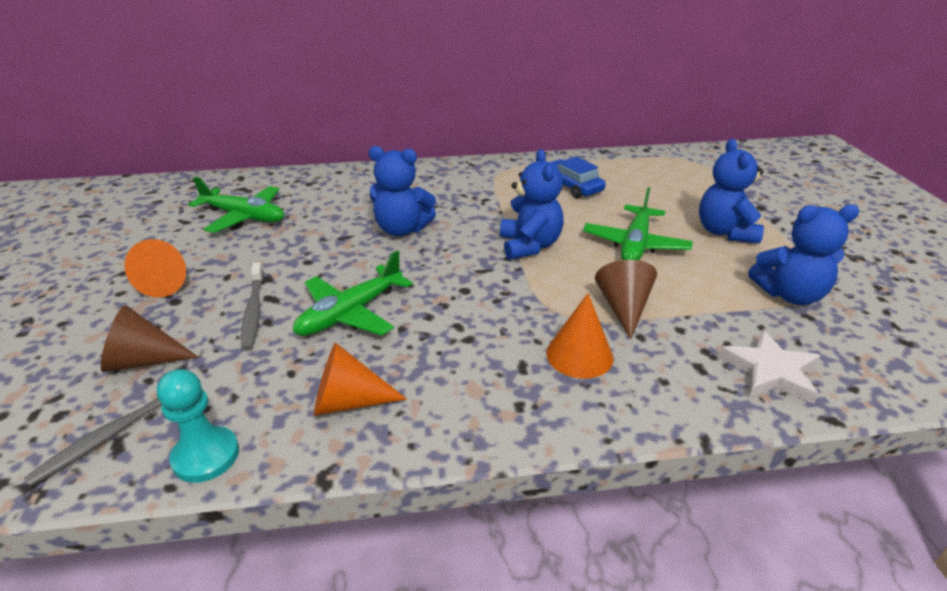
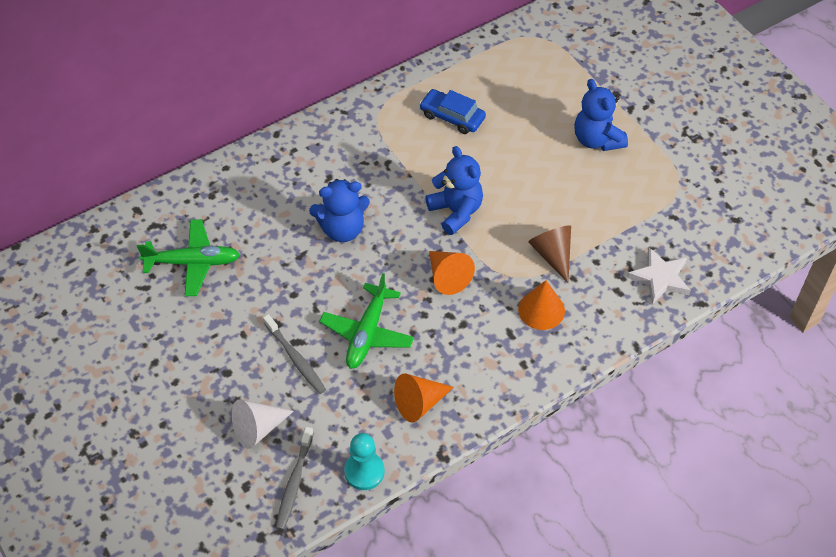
camera: 25 degrees left, 20 degrees up
brown cone [101,305,199,372] -> white cone [232,399,294,449]
orange cone [124,239,186,297] -> orange cone moved to [429,251,475,295]
green plane [583,187,693,260] -> none
blue teddy bear [748,204,860,305] -> none

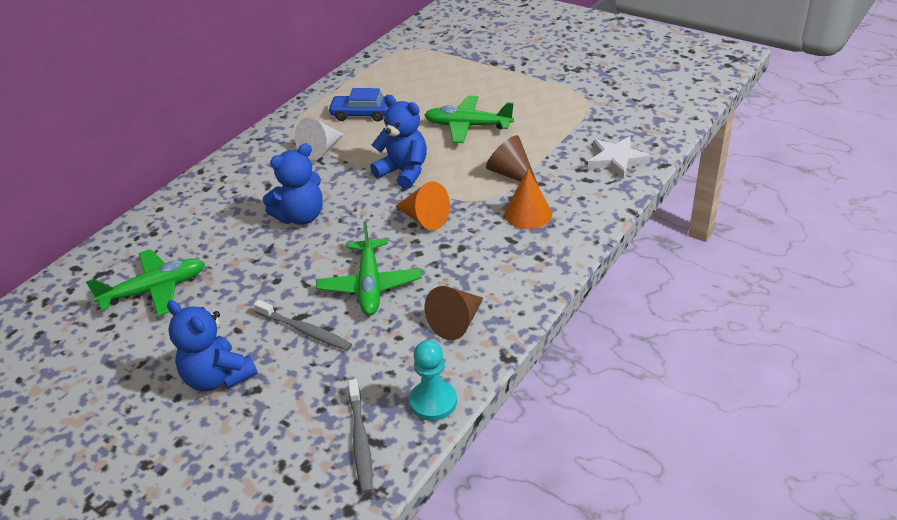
camera: 20 degrees left, 15 degrees down
white cone [232,399,294,449] -> white cone moved to [295,117,344,161]
orange cone [394,374,454,422] -> brown cone [425,286,483,340]
blue teddy bear [574,79,628,151] -> blue teddy bear moved to [167,300,258,391]
none -> green plane [424,96,514,143]

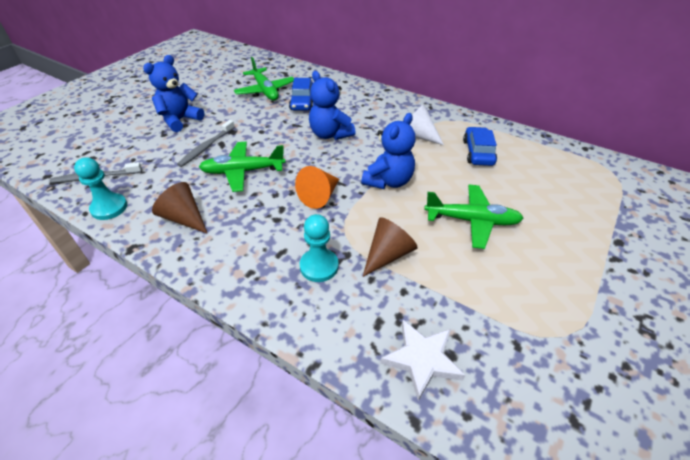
camera: 85 degrees right, 5 degrees up
green plane [424,96,514,143] -> green plane turned 90 degrees clockwise [424,185,524,249]
orange cone [504,169,552,229] -> turquoise pawn [300,214,339,282]
none -> blue car [289,78,313,110]

